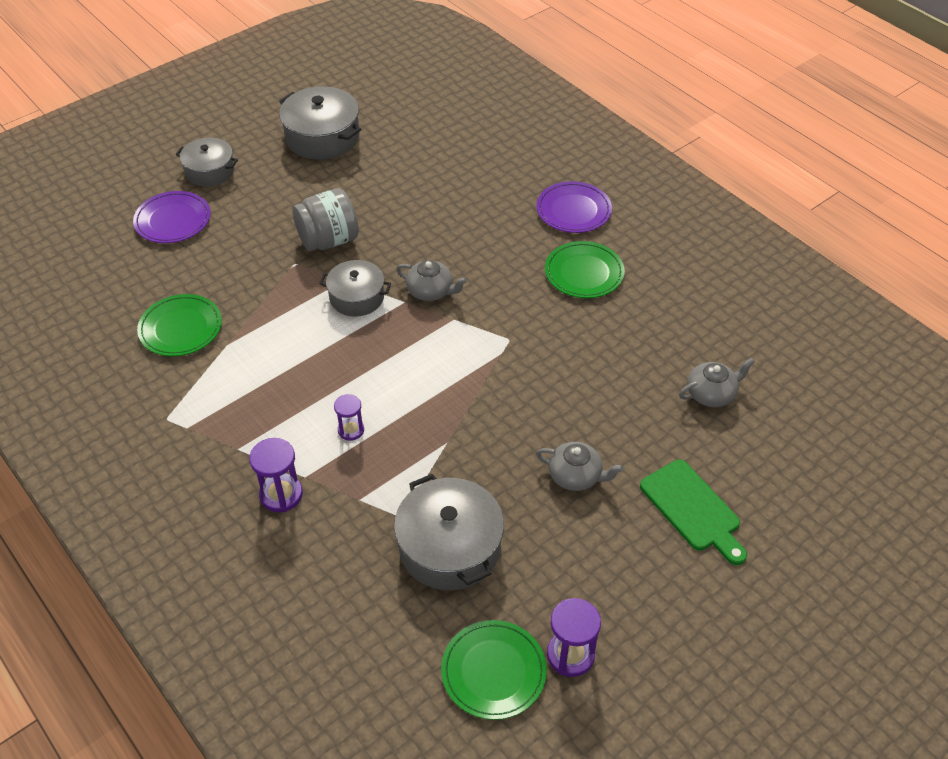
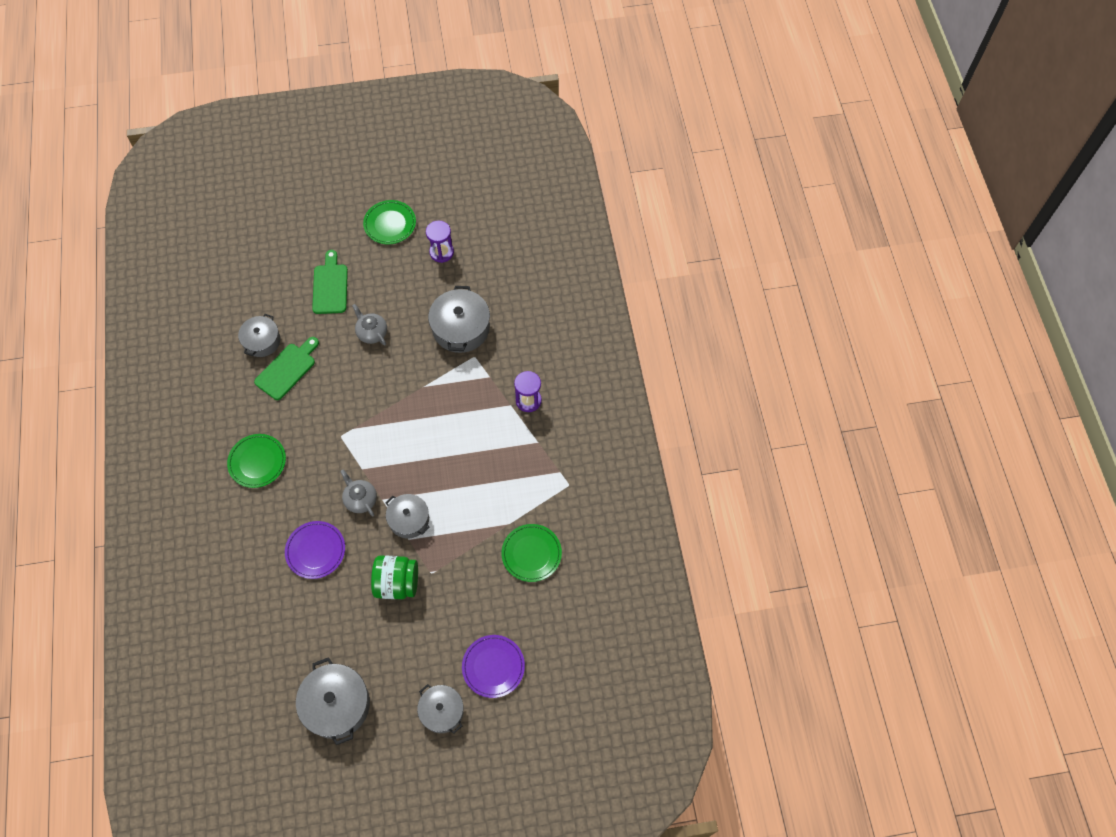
camera: 150 degrees left, 15 degrees up
grey jar [292,188,359,251] -> green jar [371,555,418,599]
purple hourglass [334,394,364,441] -> none
green plate [441,620,547,720] -> green plate moved to [363,200,416,244]
purple plate [536,181,612,233] -> purple plate moved to [285,521,345,579]
grey teapot [679,358,755,407] -> grey pot [238,314,281,357]
none -> green cutting board [254,337,319,400]

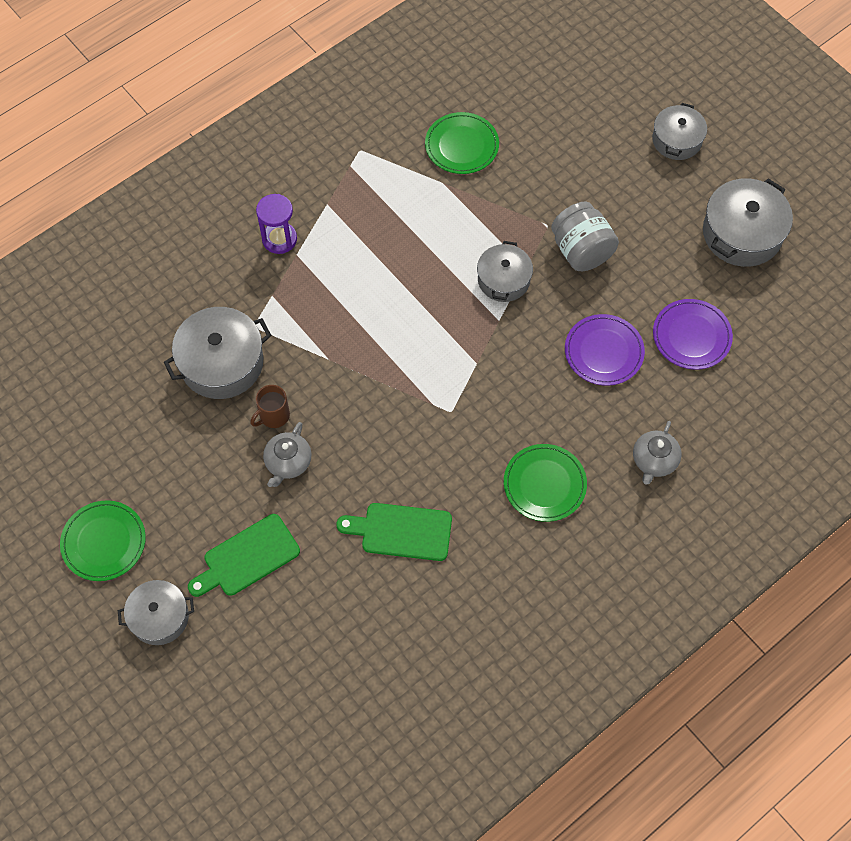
camera: 120 degrees left, 0 degrees up
grey pot [238,314,281,357] -> grey pot moved to [118,580,194,645]
grey teapot [340,470,377,517] -> grey teapot moved to [633,421,681,485]
green jar [371,555,418,599] -> grey jar [551,202,619,271]
purple hourglass [426,220,454,263] -> none
purple plate [462,635,525,698] -> purple plate moved to [653,299,733,370]
none -> brown mug [250,385,290,428]

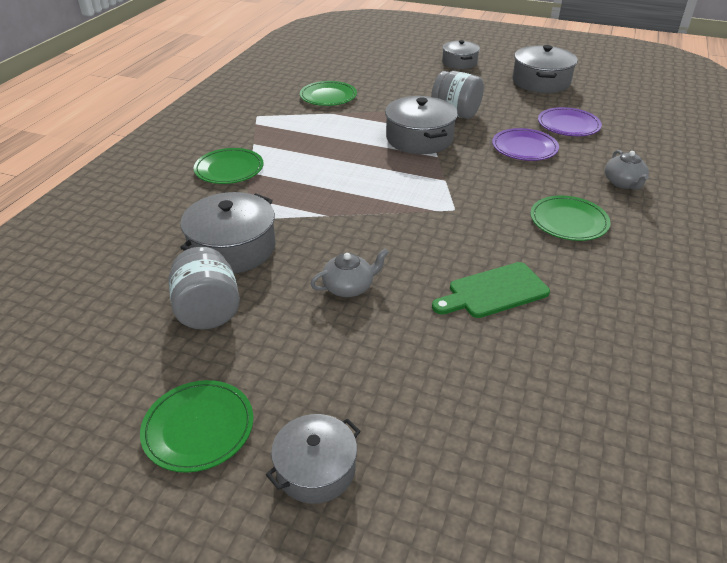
camera: 30 degrees left, 25 degrees down
green cutting board [188,514,300,597] -> none
brown mug [250,385,290,428] -> none
purple hourglass [256,194,297,254] -> green plate [194,148,264,184]
grey teapot [263,422,311,487] -> grey teapot turned 105 degrees counterclockwise [310,248,389,297]
grey pot [477,241,533,302] -> grey pot [385,96,458,154], size x1.55
none -> grey jar [168,247,240,329]

